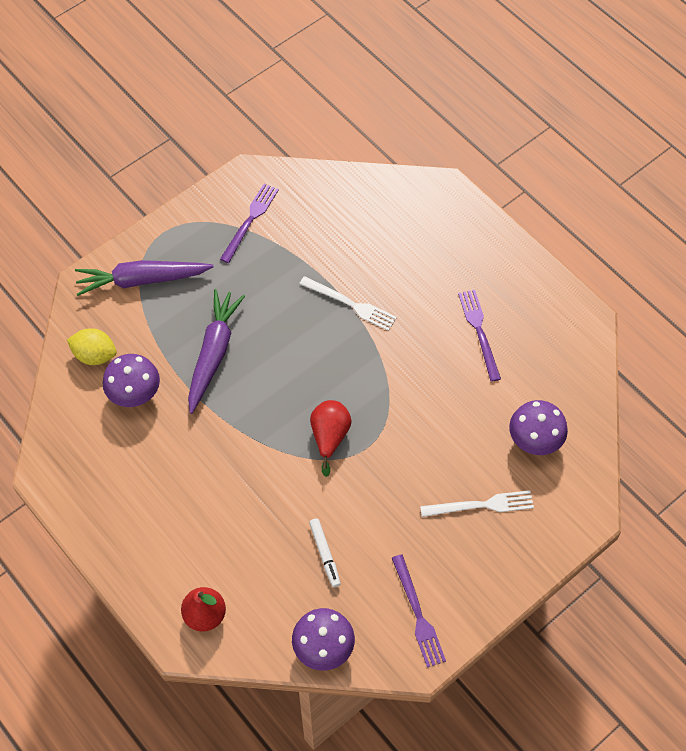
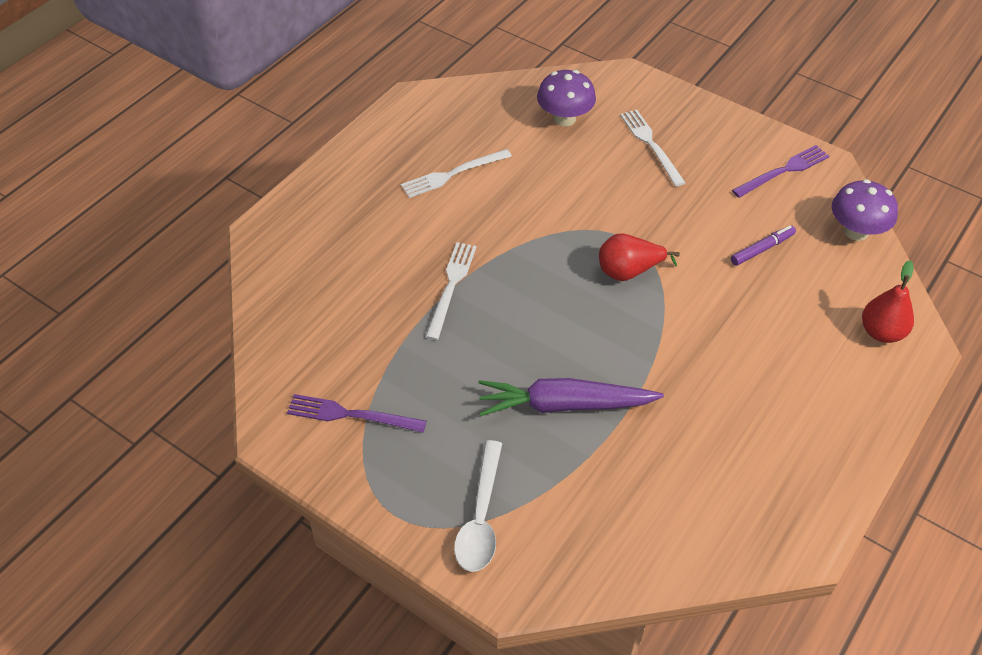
camera: 105 degrees left, 10 degrees down
yellow lemon [67,328,117,365] -> none
purple carrot [75,260,214,296] -> white spoon [454,440,502,572]
purple mushroom [103,354,160,407] -> none
white marker [309,518,341,587] -> purple marker [731,225,796,266]
purple fork [458,290,501,382] -> white fork [401,149,512,198]

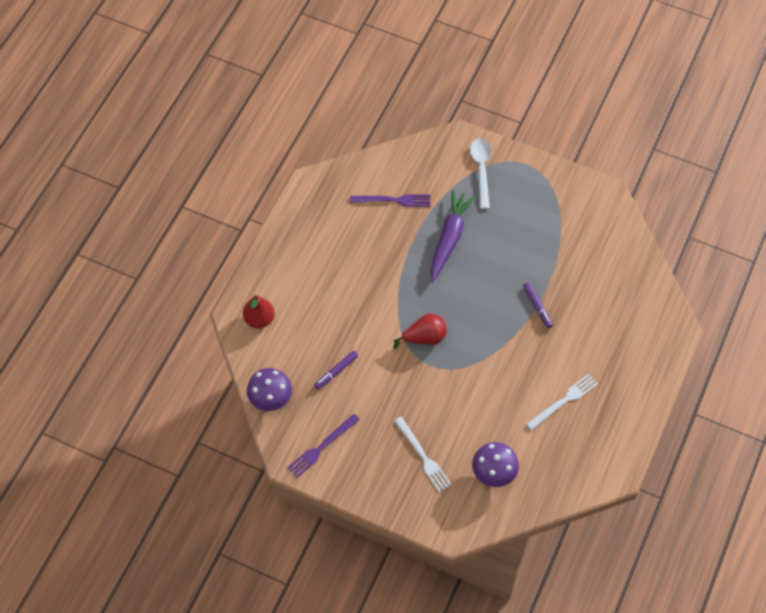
camera: 170 degrees right, 10 degrees up
purple fork [287,394,427,433] -> purple fork moved to [350,194,430,207]
white fork [425,242,477,340] -> purple marker [523,282,553,328]
purple carrot [479,378,664,416] -> purple carrot turned 60 degrees counterclockwise [430,190,476,282]

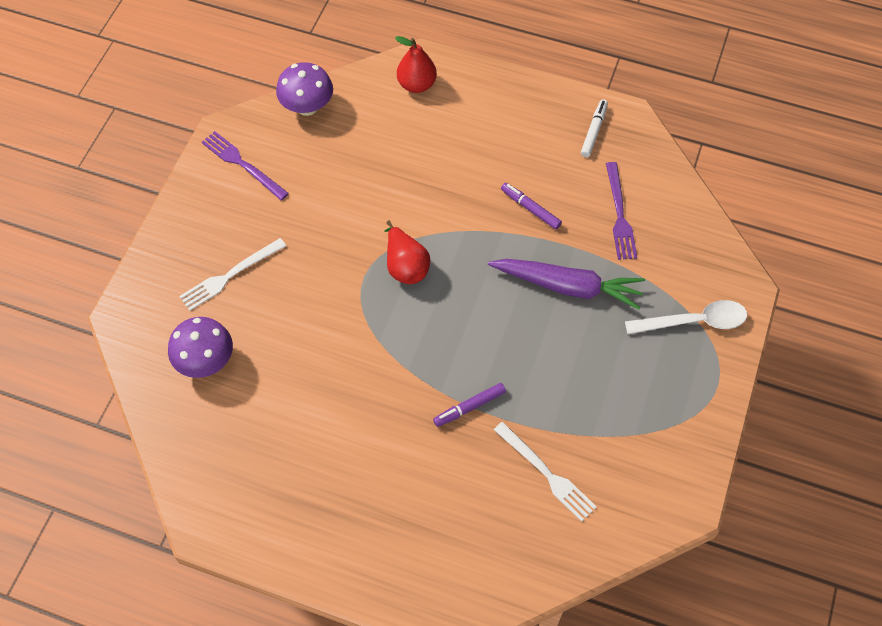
camera: 85 degrees right, 0 degrees up
purple marker [314,351,358,390] -> purple marker moved to [501,183,562,229]
white fork [526,374,598,431] -> white fork moved to [494,422,597,522]
none -> white marker [581,99,608,157]

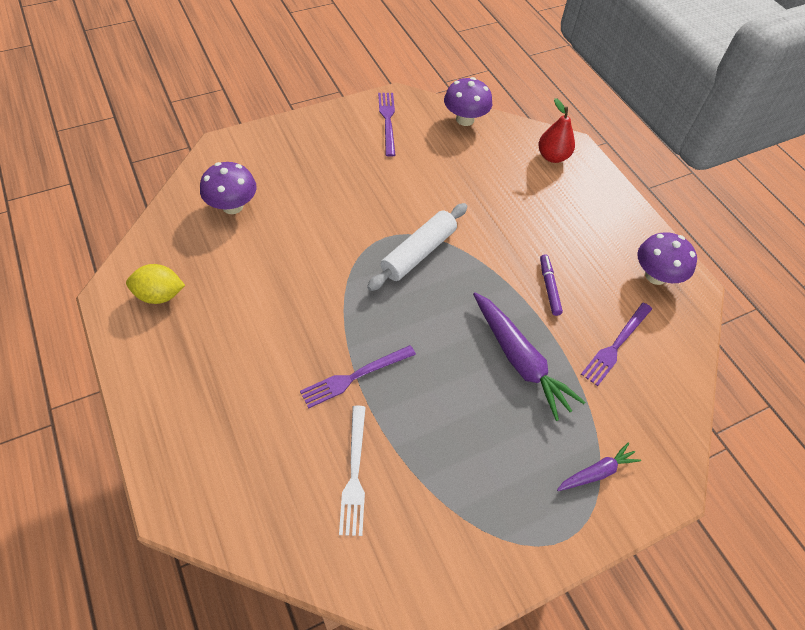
camera: 40 degrees right, 5 degrees down
white fork [179,238,286,311] -> none
red pear [384,221,430,284] -> white rolling pin [367,203,467,291]
purple marker [433,383,506,427] -> purple fork [300,345,416,409]
white marker [581,99,608,157] -> purple mushroom [637,232,697,285]
white spoon [625,300,747,334] -> purple carrot [557,442,641,491]
none -> yellow lemon [126,264,185,304]

